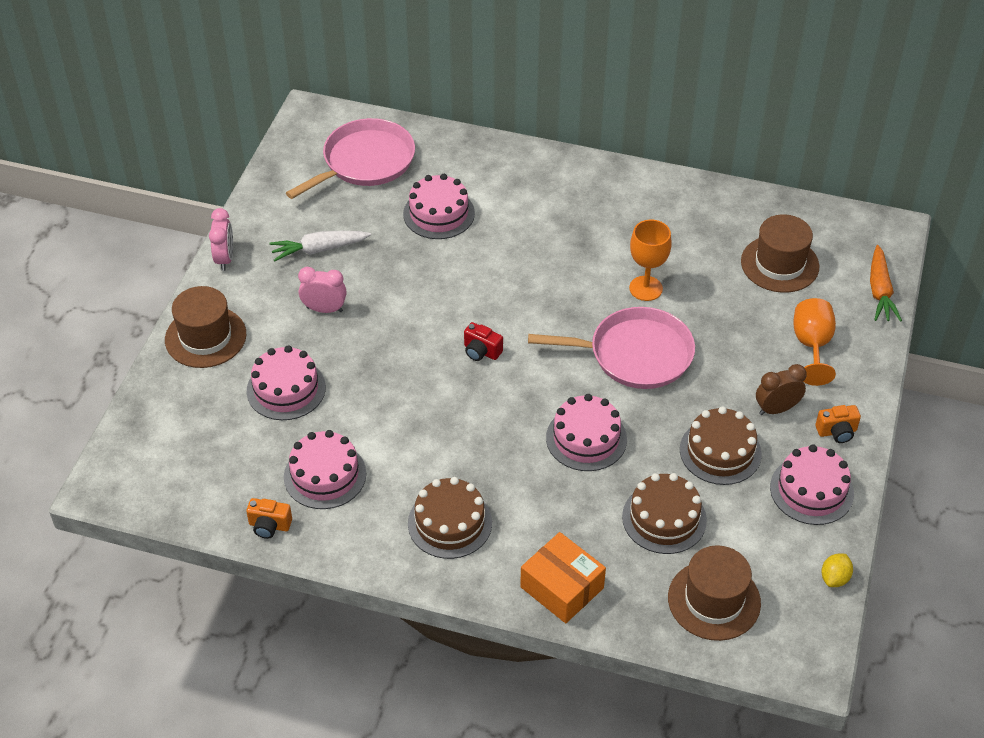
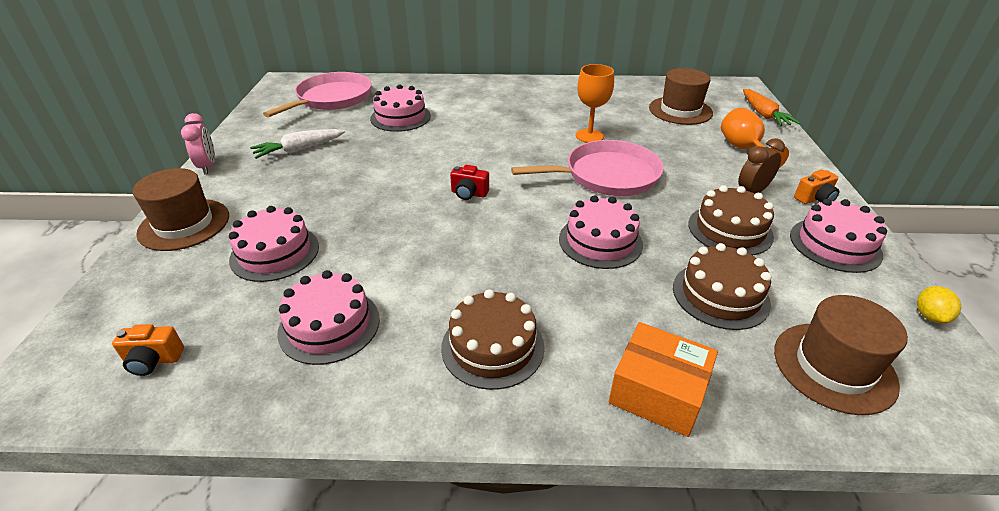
camera: 15 degrees left, 10 degrees down
orange camera [246,498,292,539] -> orange camera moved to [112,324,184,376]
pink clock [298,267,347,313] -> none

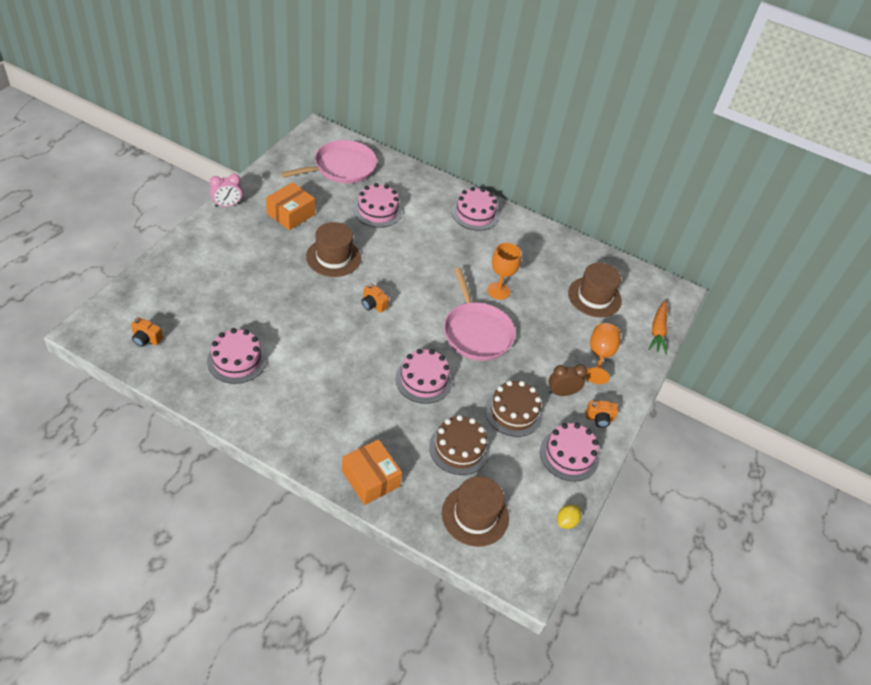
camera: 20 degrees right, 10 degrees up
brown hat [132,168,229,251] -> brown hat moved to [306,222,361,277]
pink clock [181,113,215,174] -> pink clock turned 60 degrees clockwise [210,174,242,207]
pink cake [229,206,319,282] -> pink cake moved to [452,187,499,231]
white carrot [250,129,345,159] -> orange box [266,182,315,230]
brown cake [441,289,544,390] -> none
red camera [450,165,489,200] -> orange camera [362,283,389,313]
pink pan [511,140,664,196] -> pink pan turned 60 degrees clockwise [444,267,516,361]

